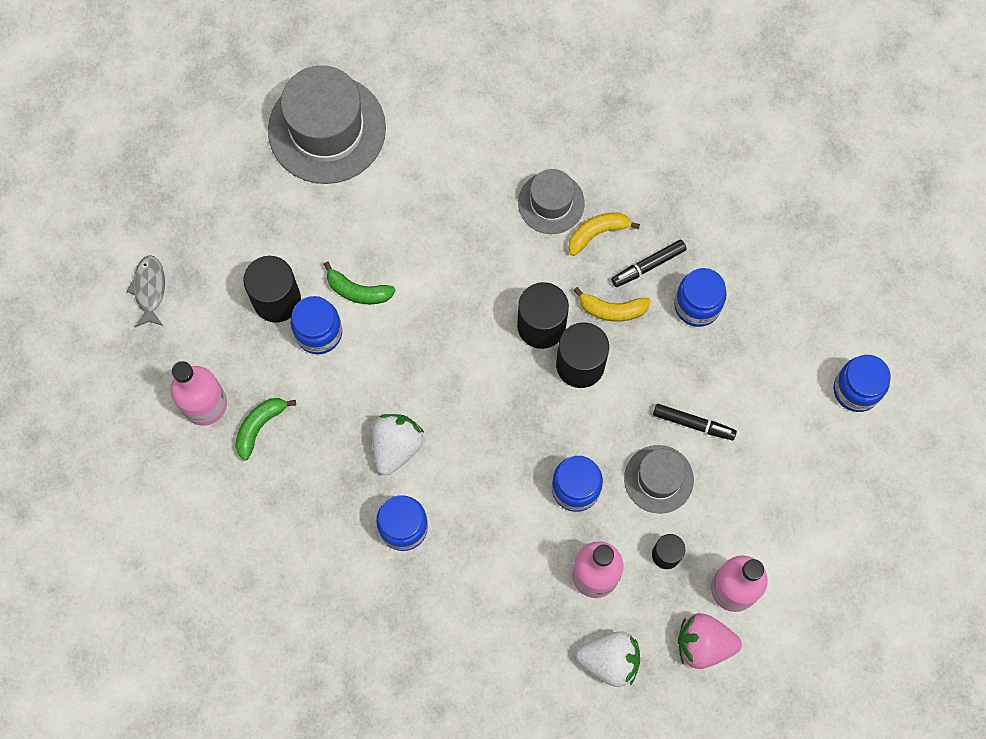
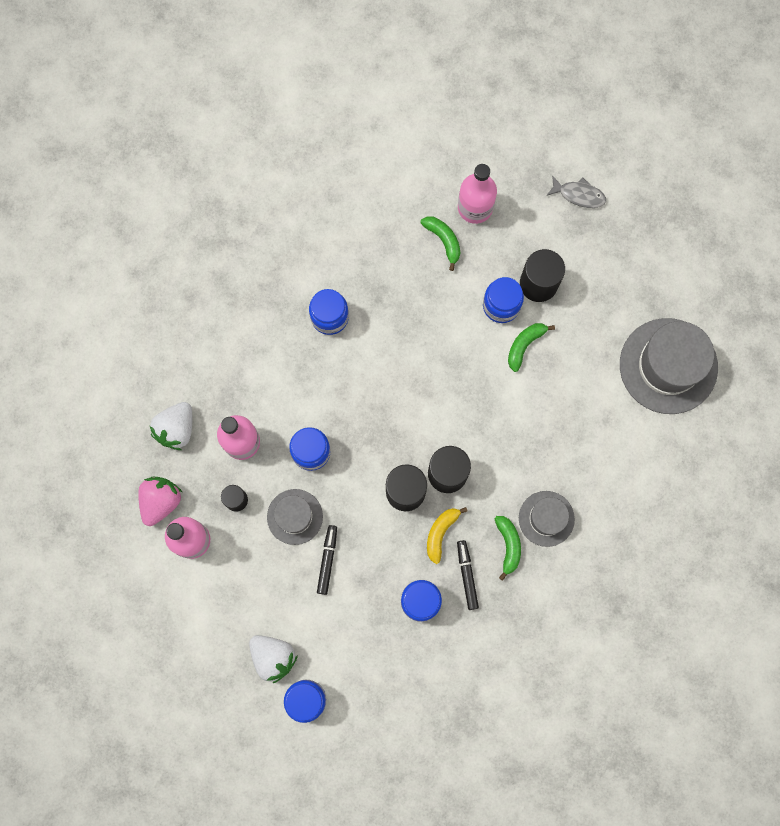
camera: 110 degrees right, 5 degrees up
white strawberry [372,414,424,475] -> white strawberry moved to [249,635,298,683]
yellow banana [568,213,640,256] -> green banana [495,516,521,581]
black marker [653,404,737,440] -> black marker turned 150 degrees clockwise [317,525,337,595]

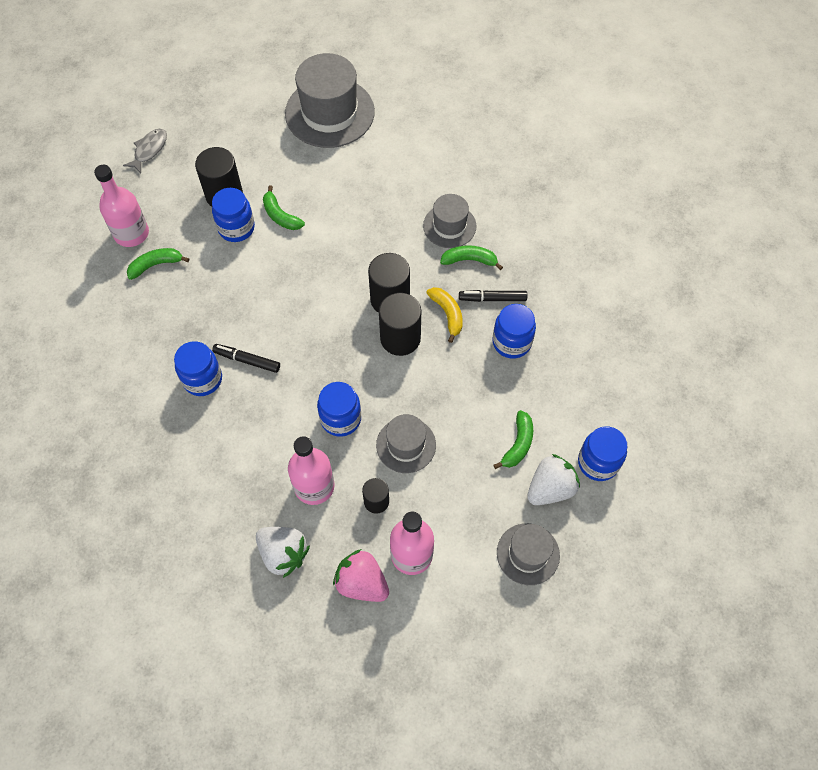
camera: 80 degrees left, 15 degrees down
black marker [317,525,337,595] -> black marker moved to [212,344,280,373]
yellow banana [427,507,468,564] -> yellow banana turned 150 degrees counterclockwise [426,287,463,343]
none -> green banana [493,410,533,469]
none -> grey hat [497,523,560,585]

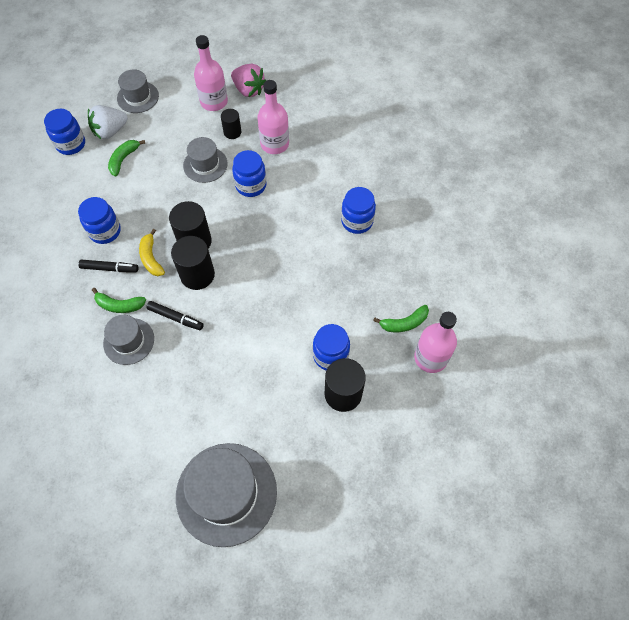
camera: 175 degrees left, 0 degrees up
grey fish [123,129,167,173] -> none
black marker [212,344,280,373] -> black marker moved to [146,301,204,330]
white strawberry [256,527,310,578] -> none
green banana [263,185,305,230] -> none

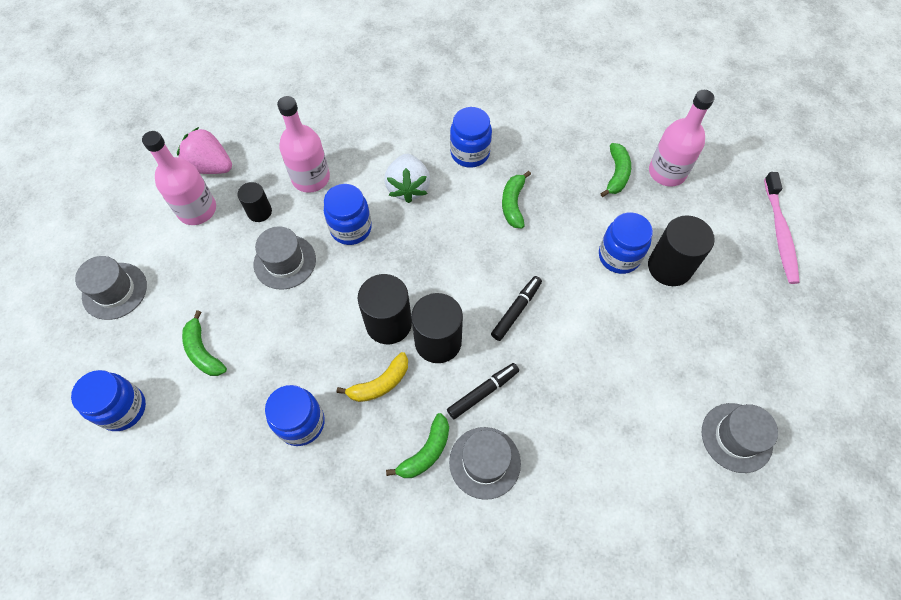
camera: 60 degrees left, 0 degrees up
black marker [78,260,139,272] -> black marker moved to [491,276,542,341]
white strawberry [88,105,128,140] -> white strawberry moved to [384,154,430,203]
yellow banana [139,229,165,276] -> yellow banana turned 45 degrees counterclockwise [336,352,408,402]
grey hat [176,443,277,547] -> grey hat [702,403,778,473], size x0.56
pink strawberry [231,64,266,97] -> pink strawberry turned 135 degrees counterclockwise [177,127,232,174]
none -> green banana [502,171,531,229]
none -> pink toothbrush [764,172,800,284]

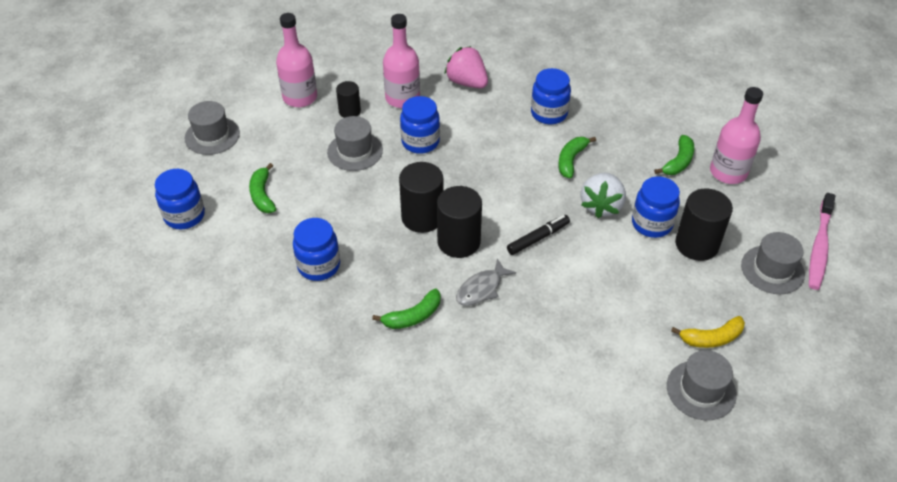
camera: 20 degrees right, 15 degrees down
pink strawberry [177,127,232,174] -> pink strawberry moved to [444,46,488,89]
yellow banana [336,352,408,402] -> yellow banana moved to [671,316,745,348]
white strawberry [384,154,430,203] -> white strawberry moved to [581,173,626,218]
black marker [447,363,519,419] -> grey fish [456,258,516,306]
grey hat [449,427,521,500] -> grey hat moved to [741,232,805,294]

